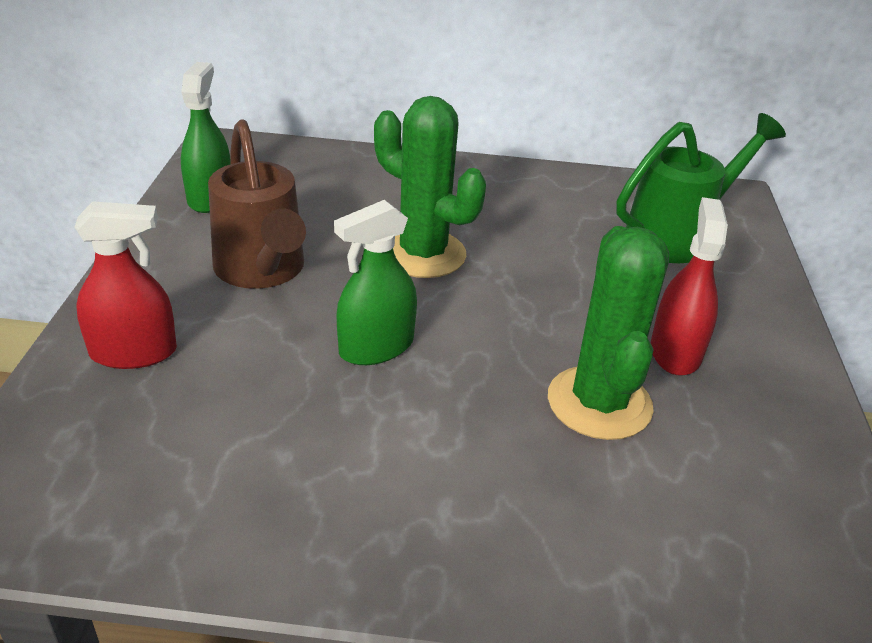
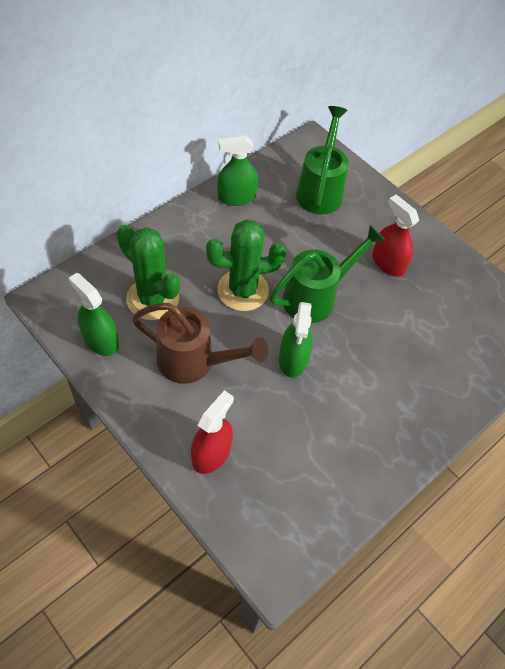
camera: 50 degrees left, 20 degrees up
green cactus [548,226,669,440] -> green cactus moved to [117,225,180,320]
none -> green spray bottle [217,136,258,206]
none -> green watering can [270,225,386,323]

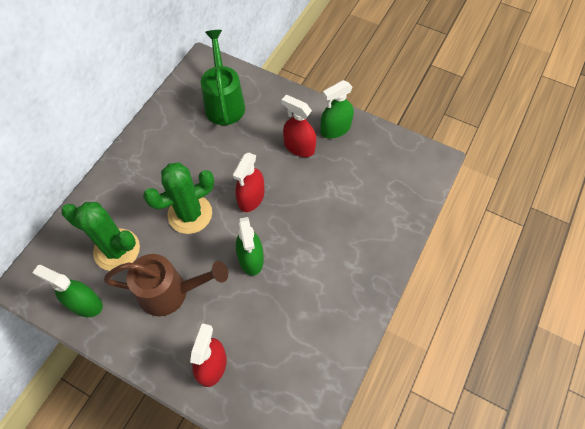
camera: 15 degrees left, 5 degrees up
green spray bottle [217,136,258,206] -> green spray bottle moved to [320,80,354,138]
green watering can [270,225,386,323] -> red spray bottle [233,153,265,212]

